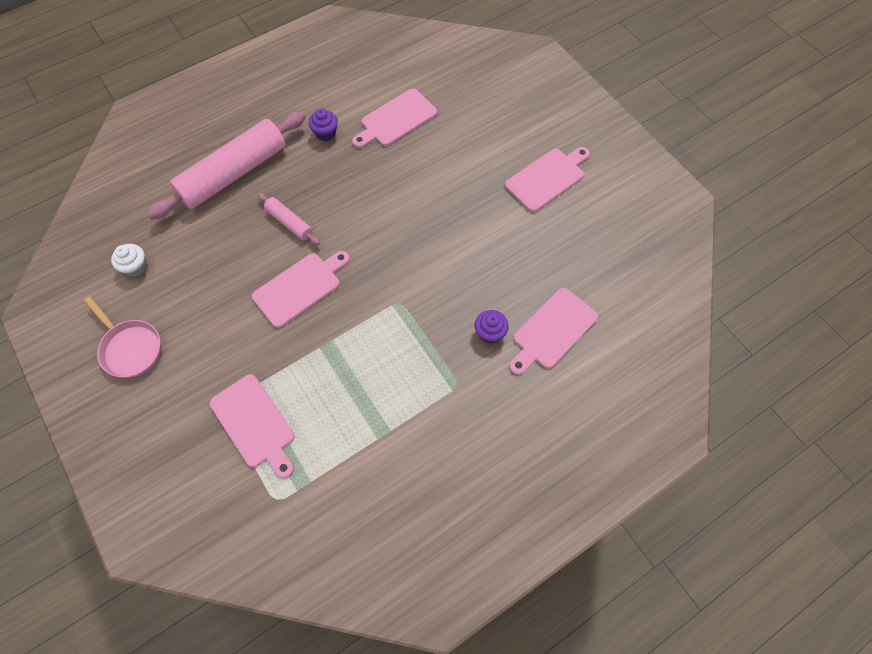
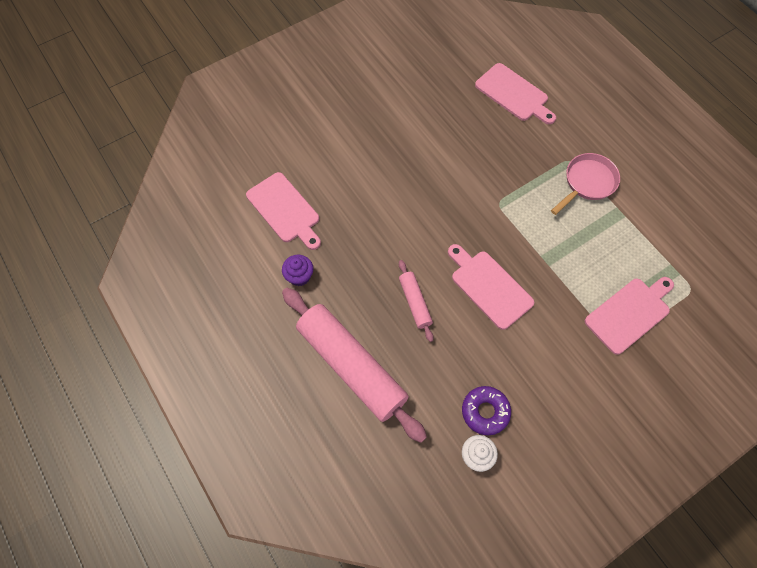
camera: 90 degrees left, 0 degrees up
pink pan [84,296,161,378] -> pink pan moved to [551,153,620,215]
pink rolling pin [257,193,320,245] -> pink rolling pin turned 60 degrees counterclockwise [399,260,434,342]
purple cupcake [475,310,509,344] -> none
pink cutting board [505,147,590,212] -> none
none -> purple donut [462,386,511,435]

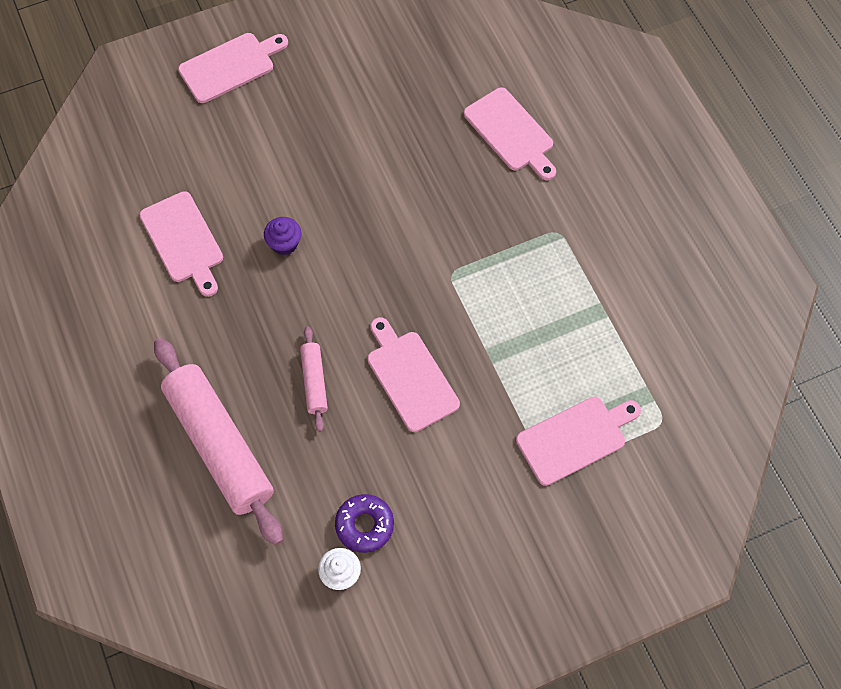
camera: 10 degrees right, 0 degrees up
purple cupcake [282,255,314,286] -> purple cupcake moved to [264,217,301,255]
pink pan [551,153,620,215] -> none
none -> pink cutting board [178,33,288,103]

